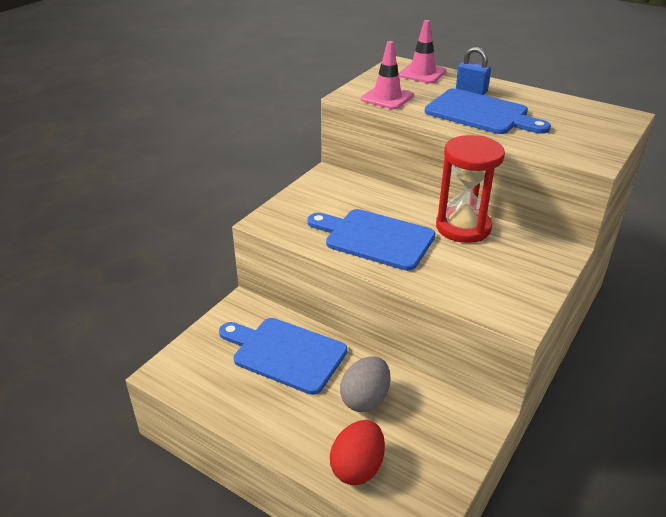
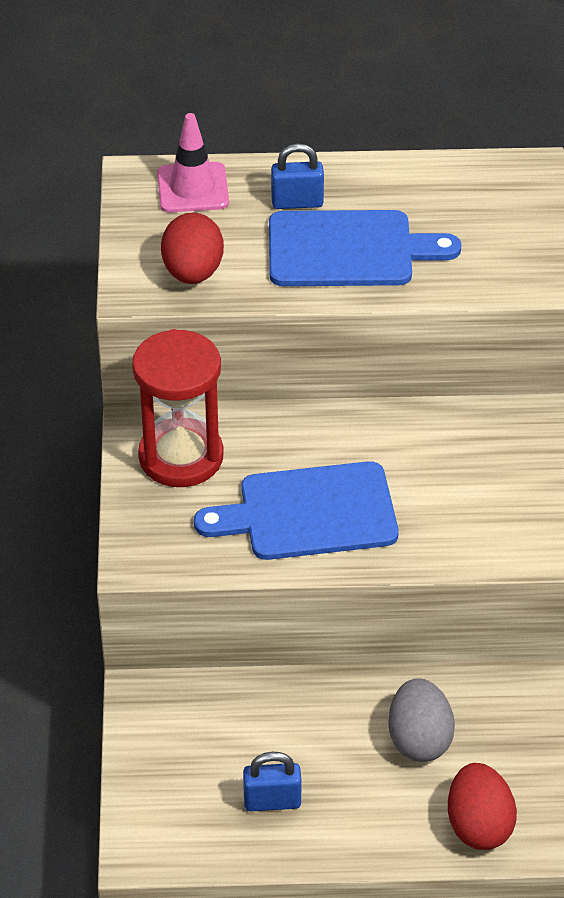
camera: 35 degrees left, 10 degrees up
blue cutting board [219,318,347,395] -> none
pink traffic cone [361,41,414,109] -> red egg [161,213,224,284]
red hourglass [436,135,505,243] -> red hourglass moved to [132,329,224,487]
none -> blue padlock [243,752,302,812]

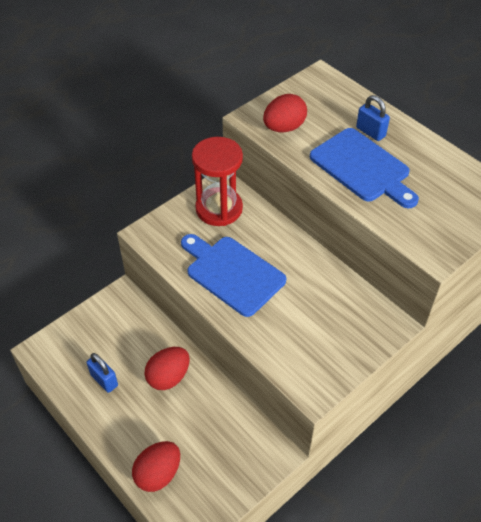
camera: 50 degrees right, 5 degrees up
pink traffic cone [157,113,229,213] -> none
grey egg [388,678,455,762] -> none
none -> red egg [144,347,190,390]

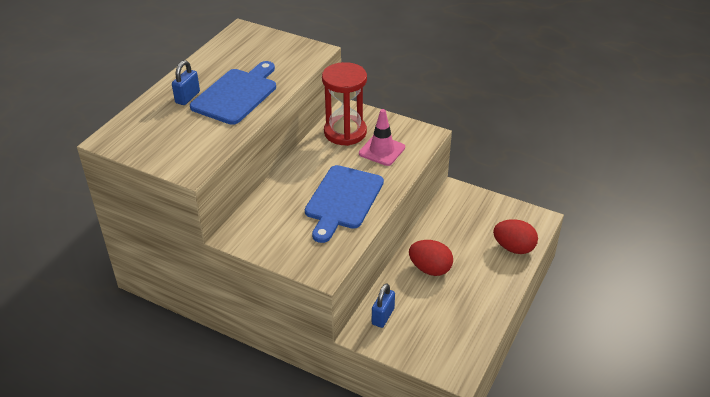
camera: 110 degrees left, 10 degrees down
blue padlock [86,353,118,393] -> blue padlock moved to [372,283,395,328]
red hourglass [192,137,243,226] -> red hourglass moved to [322,62,367,146]
red egg [263,94,307,132] -> none
none -> pink traffic cone [359,109,405,166]

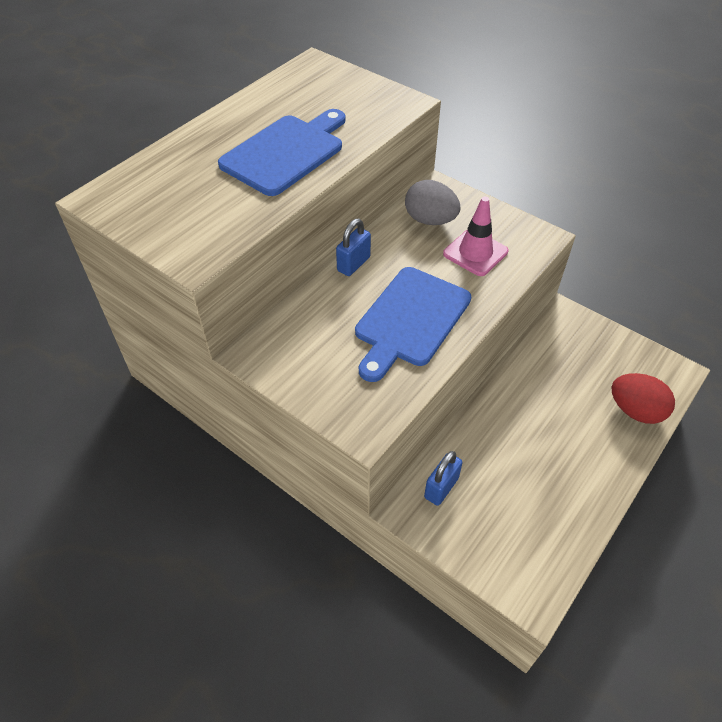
camera: 10 degrees right, 10 degrees up
blue padlock [172,60,200,105] -> blue padlock moved to [336,219,371,276]
red hourglass [322,62,367,146] -> grey egg [405,180,460,225]
red egg [409,240,453,276] -> none

